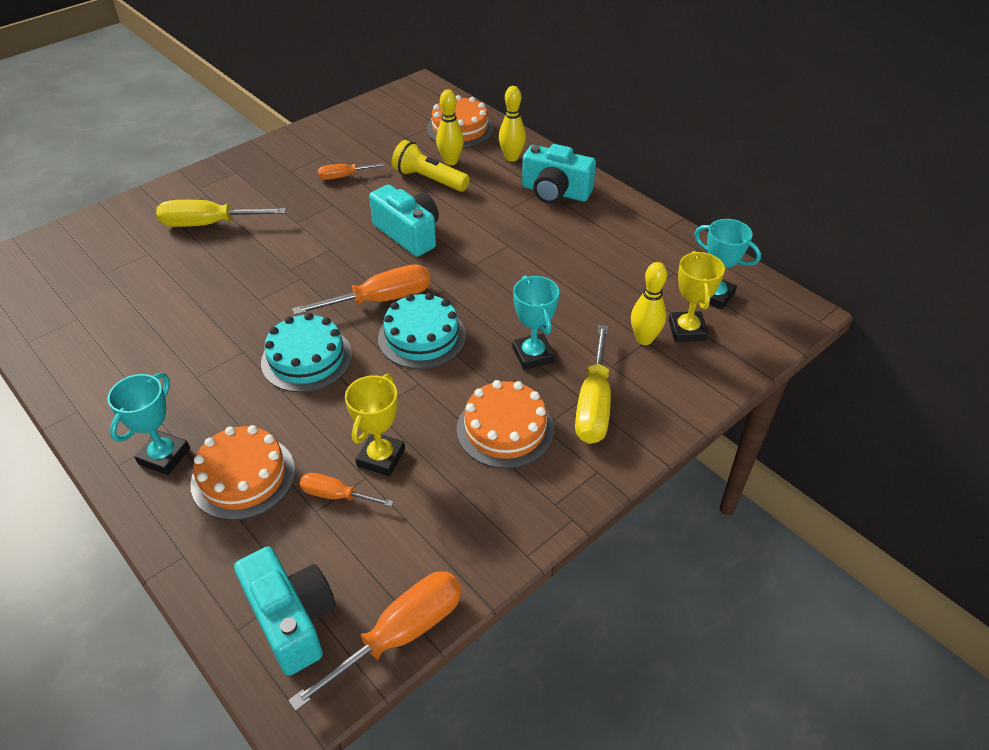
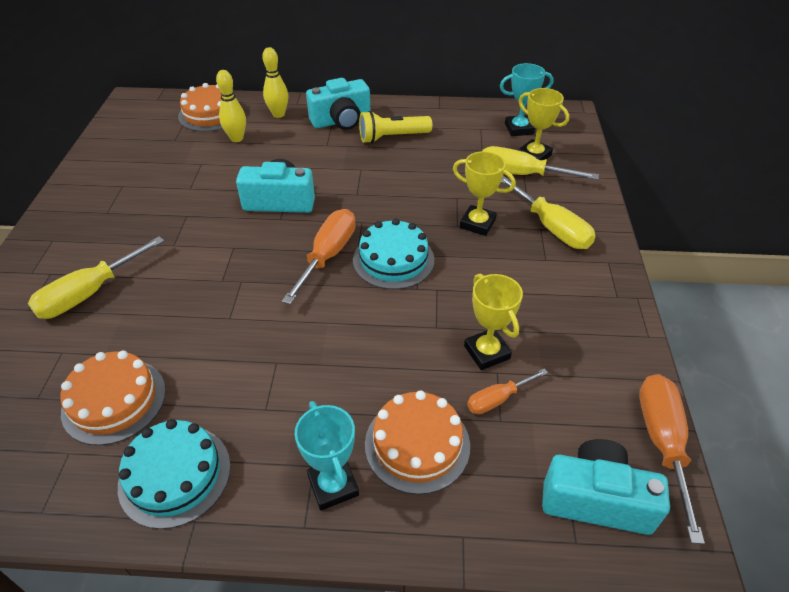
camera: 45 degrees left, 0 degrees up
turquoise cake [261,313,352,392] -> turquoise cake moved to [118,419,231,529]
orange screwdriver [318,163,385,180] -> none
yellow flashlight [392,140,470,192] -> yellow flashlight moved to [359,111,432,143]
orange cake [457,380,554,468] -> orange cake moved to [60,350,166,445]
turquoise trophy [512,275,559,370] -> yellow trophy [453,151,516,236]
yellow bowling pin [631,262,667,345] -> yellow screwdriver [482,146,599,180]

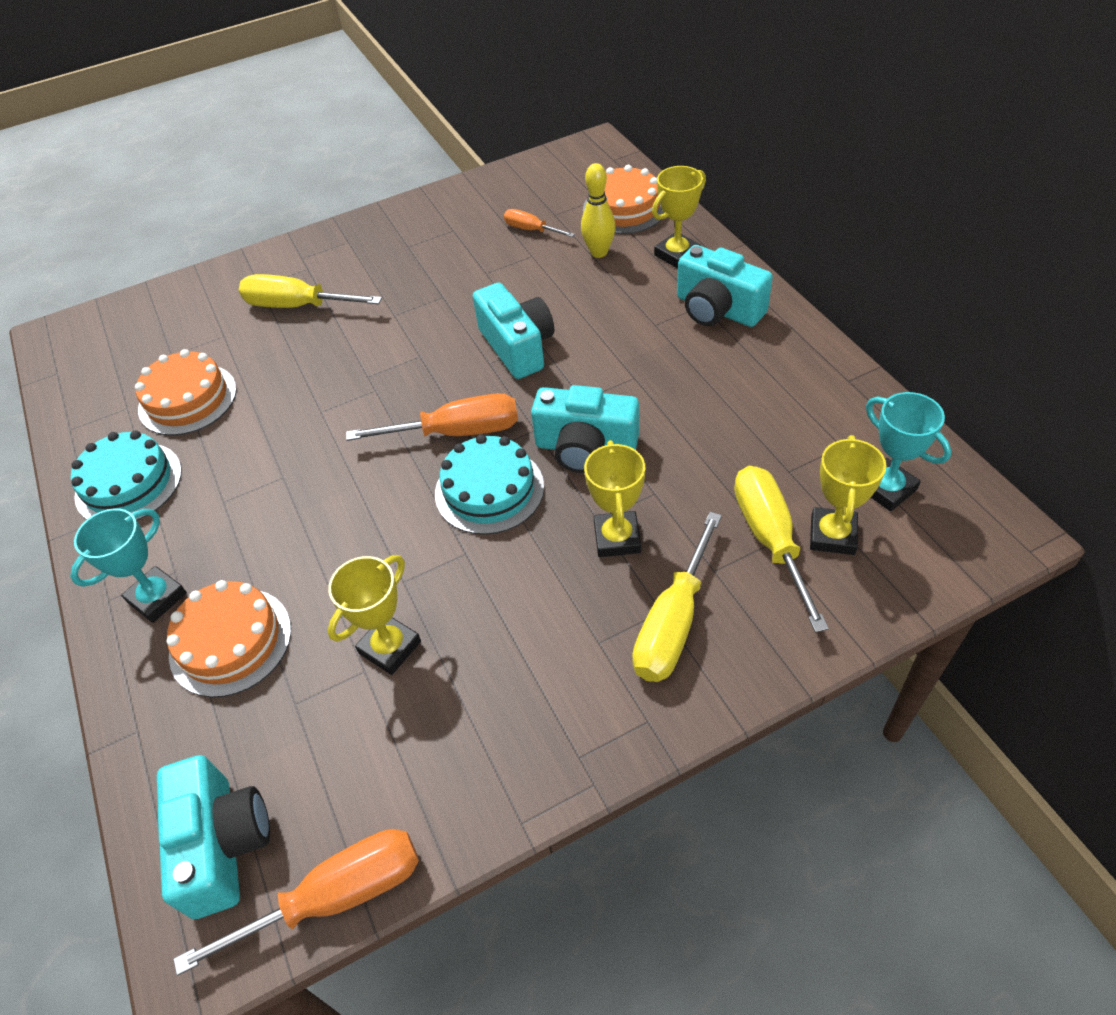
camera: 65 degrees right, 5 degrees up
yellow bowling pin [262,47,288,118] -> yellow trophy [652,166,706,269]
yellow flashlight [359,111,432,143] -> none
orange screwdriver [467,369,548,414] -> orange screwdriver moved to [504,209,575,237]
none -> turquoise camera [531,385,639,473]

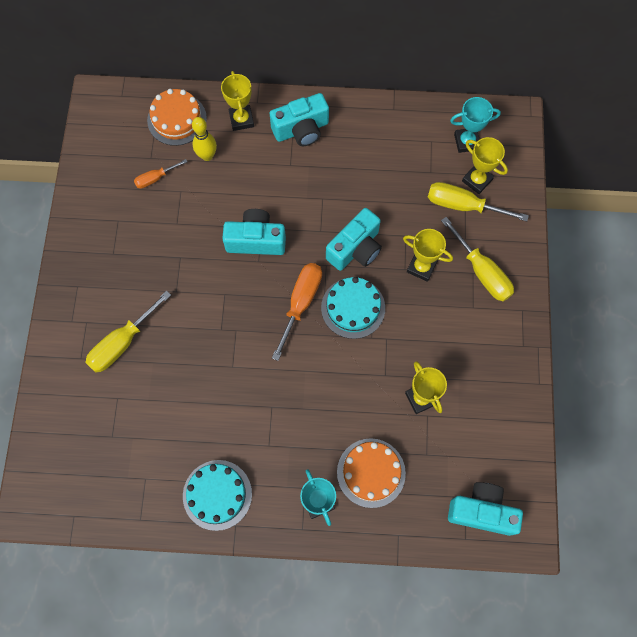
camera: 65 degrees left, 20 degrees up
orange cake [135,349,237,436] -> none
orange screwdriver [173,829,419,976] -> none

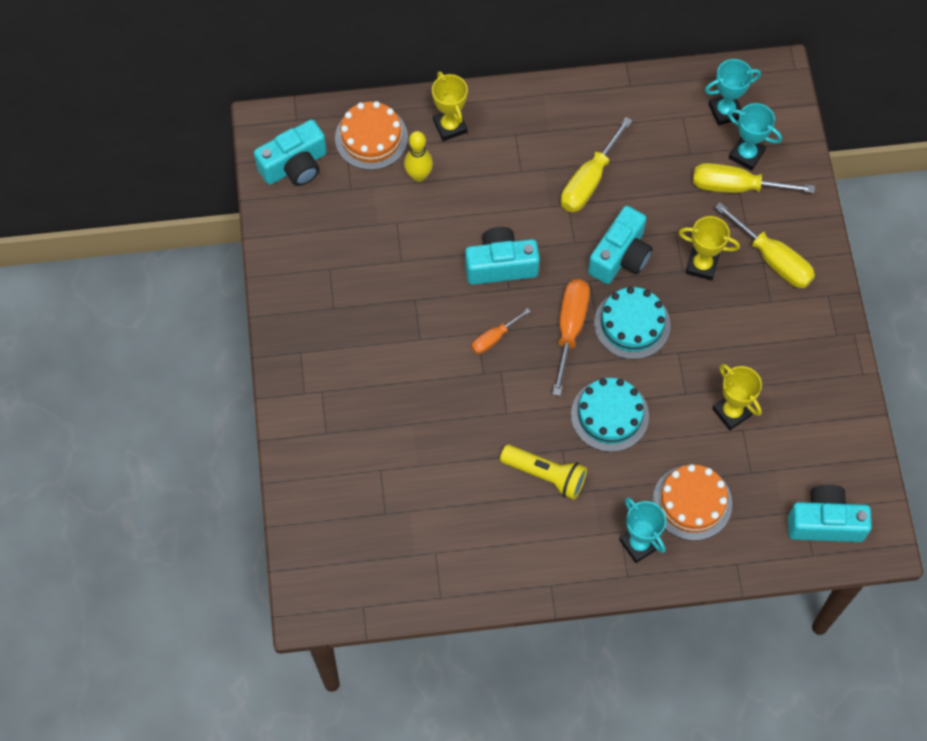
camera: 10 degrees left, 5 degrees down
yellow screwdriver [85,290,171,373] -> yellow screwdriver moved to [561,117,633,212]
orange screwdriver [134,159,187,189] -> orange screwdriver moved to [471,308,531,354]
turquoise cake [183,460,252,531] -> turquoise cake moved to [571,378,649,452]
turquoise camera [270,93,329,146] -> turquoise camera moved to [254,119,327,186]
yellow trophy [462,137,508,194] -> turquoise trophy [728,103,782,171]
none -> yellow flashlight [500,445,587,500]

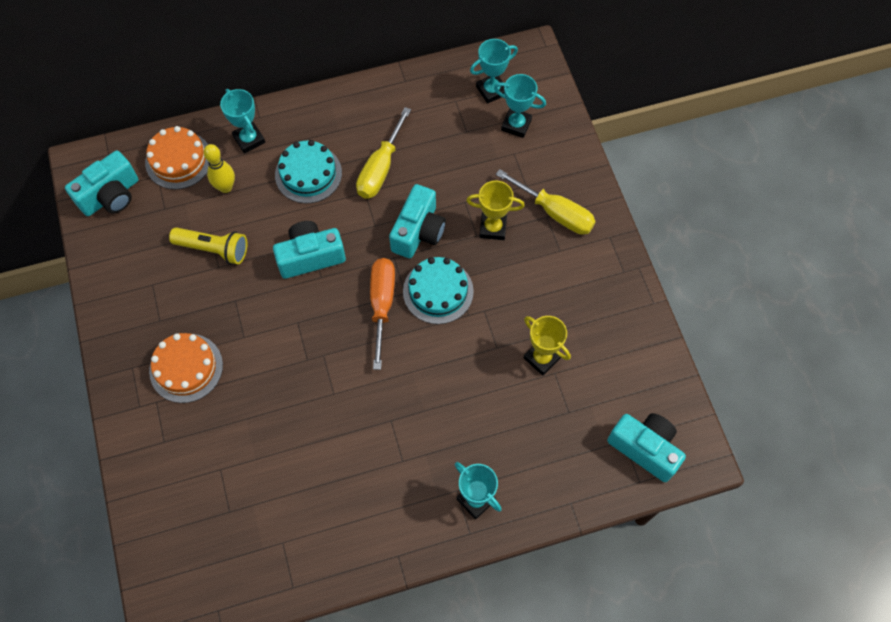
camera: 10 degrees left, 0 degrees up
yellow trophy [432,71,468,141] -> turquoise trophy [220,89,265,154]
orange screwdriver [471,308,531,354] -> none
yellow flashlight [500,445,587,500] -> yellow flashlight moved to [169,227,247,264]
turquoise cake [571,378,649,452] -> turquoise cake moved to [275,140,342,203]
orange cake [652,464,732,541] -> orange cake moved to [149,333,223,403]
yellow screwdriver [693,163,815,193] -> none
turquoise camera [788,485,872,542] -> turquoise camera turned 45 degrees clockwise [607,413,686,482]

